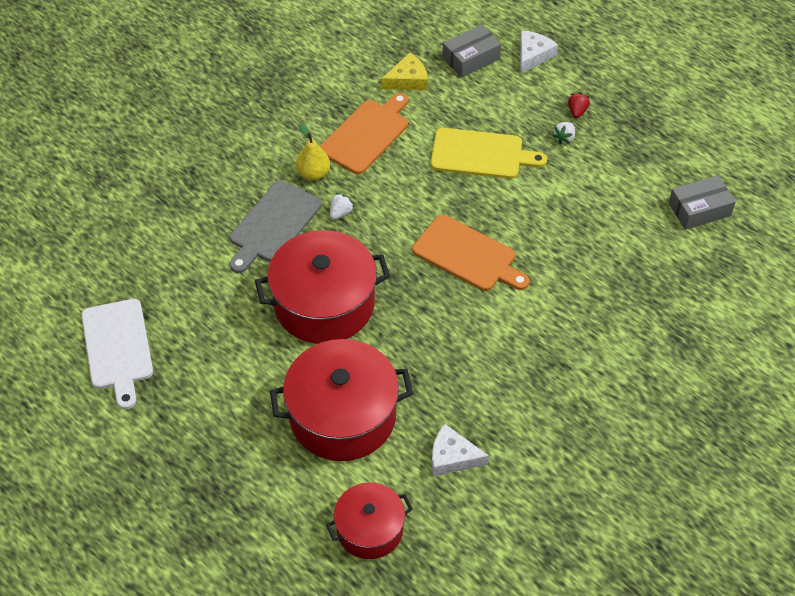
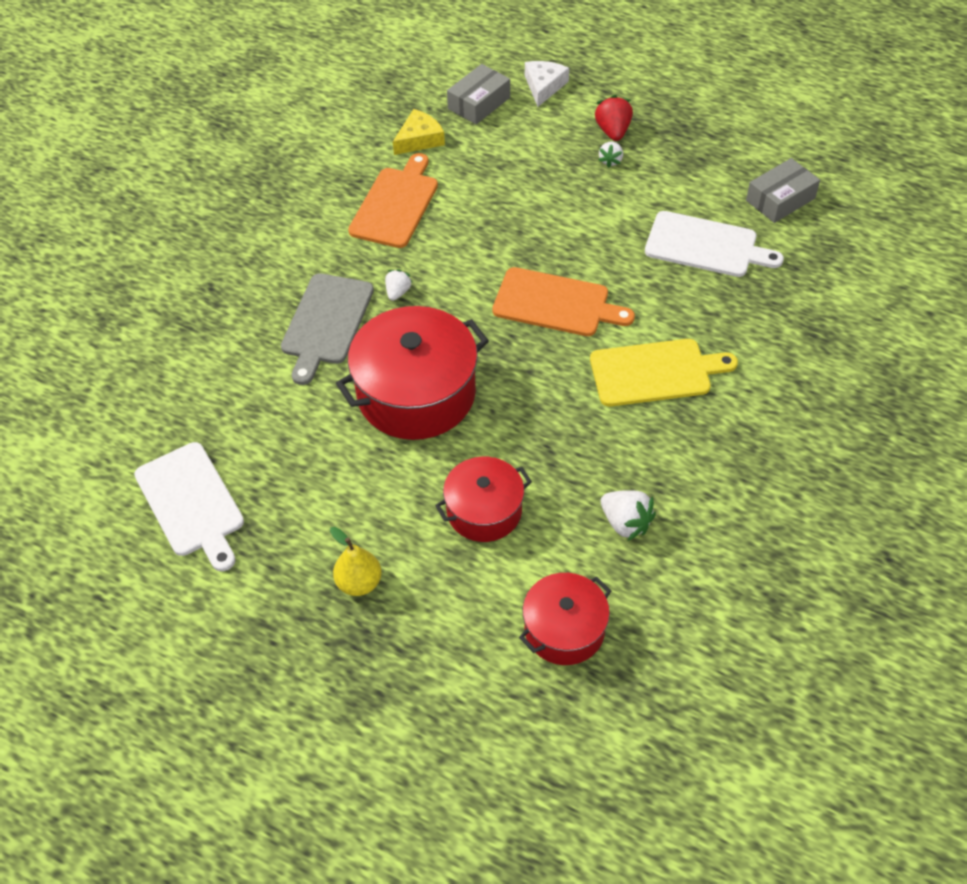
camera: 15 degrees left, 0 degrees up
red pot [270,339,413,461] -> red pot [435,457,532,542], size x0.59
yellow pear [296,123,330,181] -> yellow pear moved to [330,527,382,596]
yellow cutting board [431,128,547,179] -> yellow cutting board moved to [590,339,738,407]
white cheese [432,424,489,476] -> white strawberry [601,490,656,541]
red strawberry [568,92,590,118] -> red strawberry [595,95,633,141], size x1.56
none -> white cutting board [645,211,784,277]

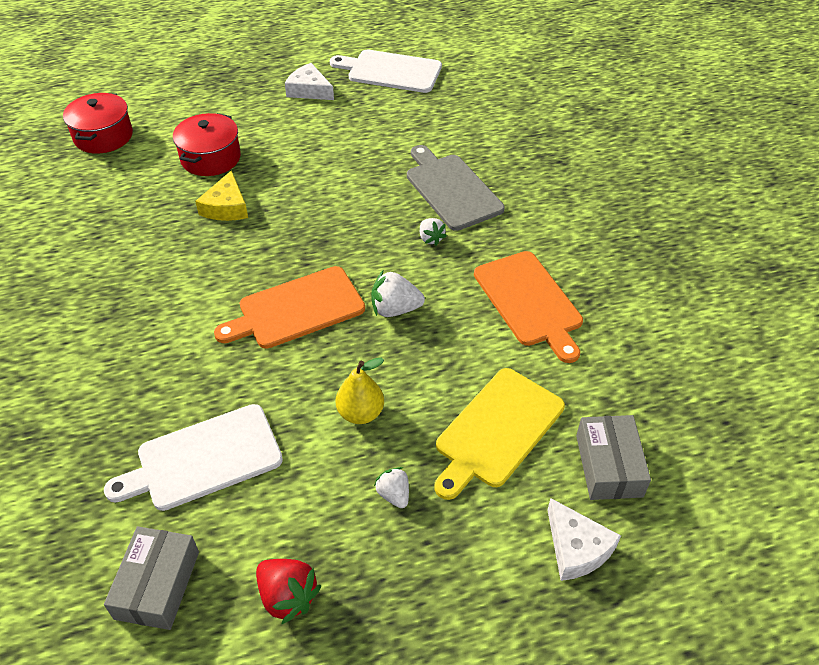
camera: 135 degrees right, 5 degrees down
yellow pear [330,527,382,596] -> yellow pear moved to [336,358,384,424]
red pot [336,306,489,440] -> none
yellow cheese [393,109,445,155] -> yellow cheese moved to [195,170,248,221]
yellow cutting board [590,339,738,407] -> yellow cutting board moved to [434,368,565,500]
red strawberry [595,95,633,141] -> red strawberry moved to [256,559,322,625]
white strawberry [601,490,656,541] -> white strawberry moved to [371,271,425,317]
none -> white cheese [285,63,334,100]

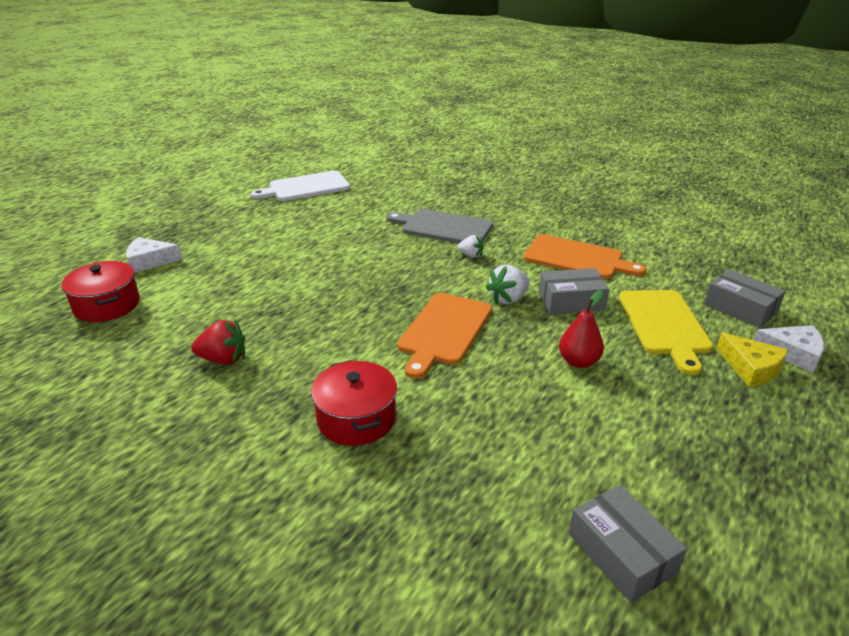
camera: 40 degrees left, 15 degrees down
white cutting board [104,404,283,511] -> none
red pot [173,113,241,176] -> red pot moved to [311,360,397,446]
yellow cheese [195,170,248,221] -> yellow cheese moved to [716,332,788,387]
red strawberry [256,559,322,625] -> red strawberry moved to [191,320,245,365]
white cheese [285,63,334,100] -> white cheese moved to [126,237,182,272]
yellow pear [336,358,384,424] -> red pear [559,290,604,368]
white strawberry [374,467,409,508] -> none
none -> grey box [539,268,609,314]

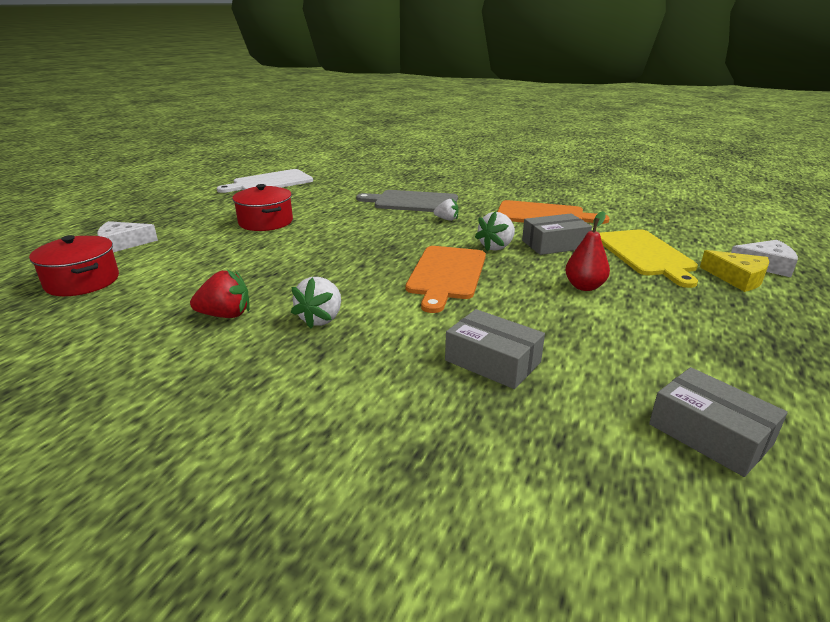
camera: 10 degrees left, 5 degrees down
red pot [311,360,397,446] -> red pot moved to [232,184,293,231]
grey box [704,269,786,328] -> grey box moved to [445,309,545,389]
none -> white strawberry [291,277,341,329]

